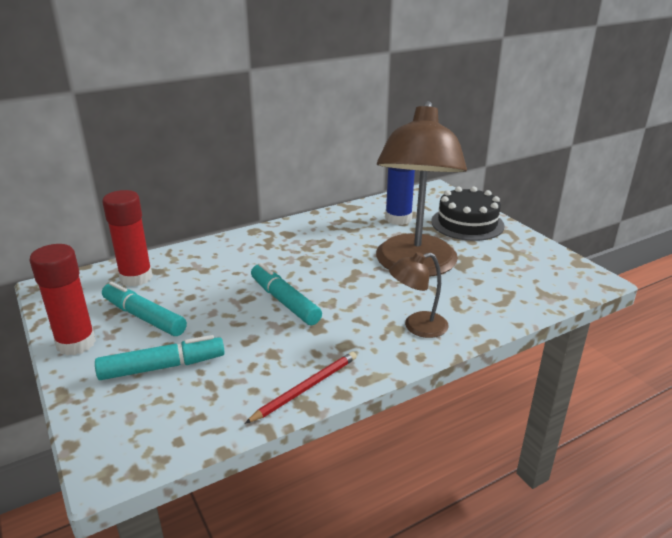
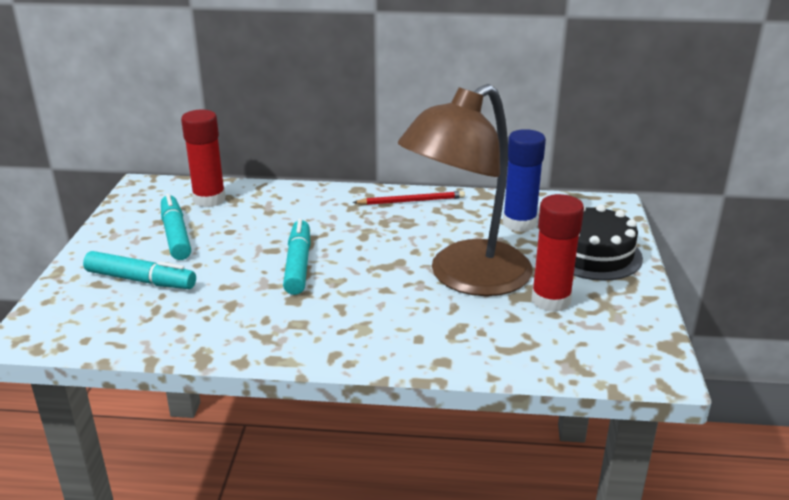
camera: 35 degrees right, 0 degrees up
red glue stick [30,244,96,355] -> red glue stick moved to [531,194,584,312]
red pencil [245,352,357,424] -> red pencil moved to [353,191,465,205]
brown lamp [389,252,449,338] -> none

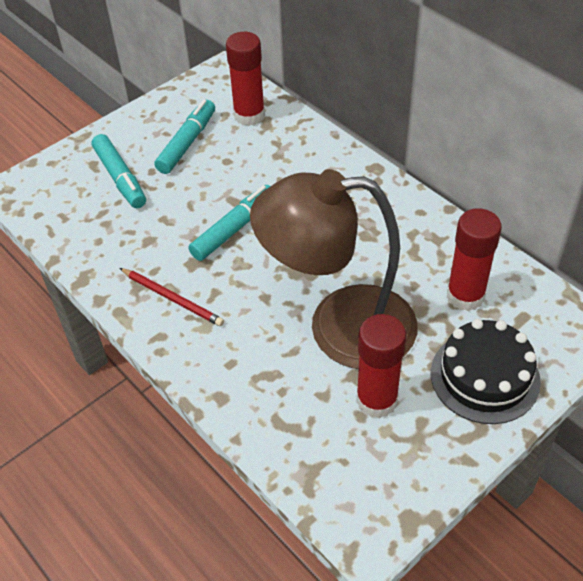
camera: 45 degrees right, 20 degrees up
red pencil [353,191,465,205] -> red pencil moved to [120,268,224,326]
blue glue stick [503,129,546,232] -> red glue stick [447,208,502,311]

